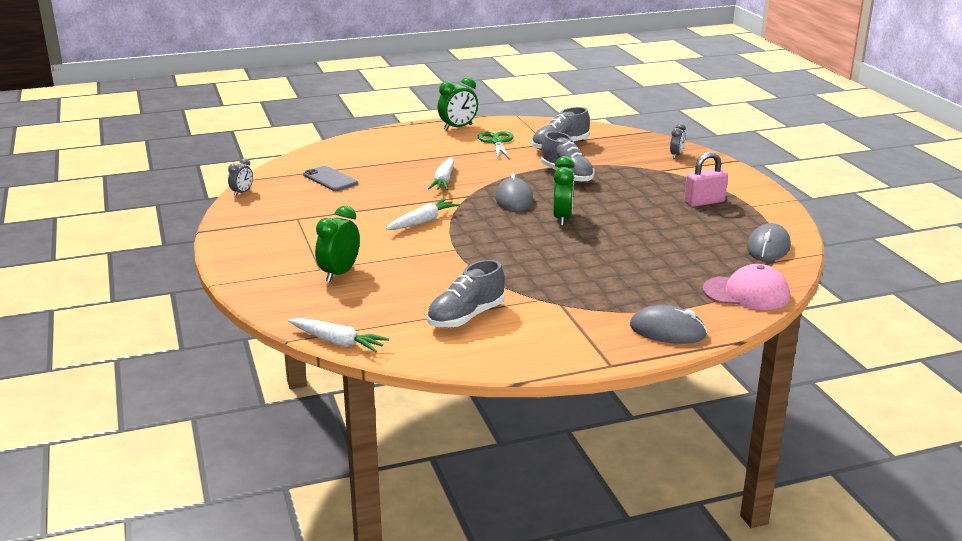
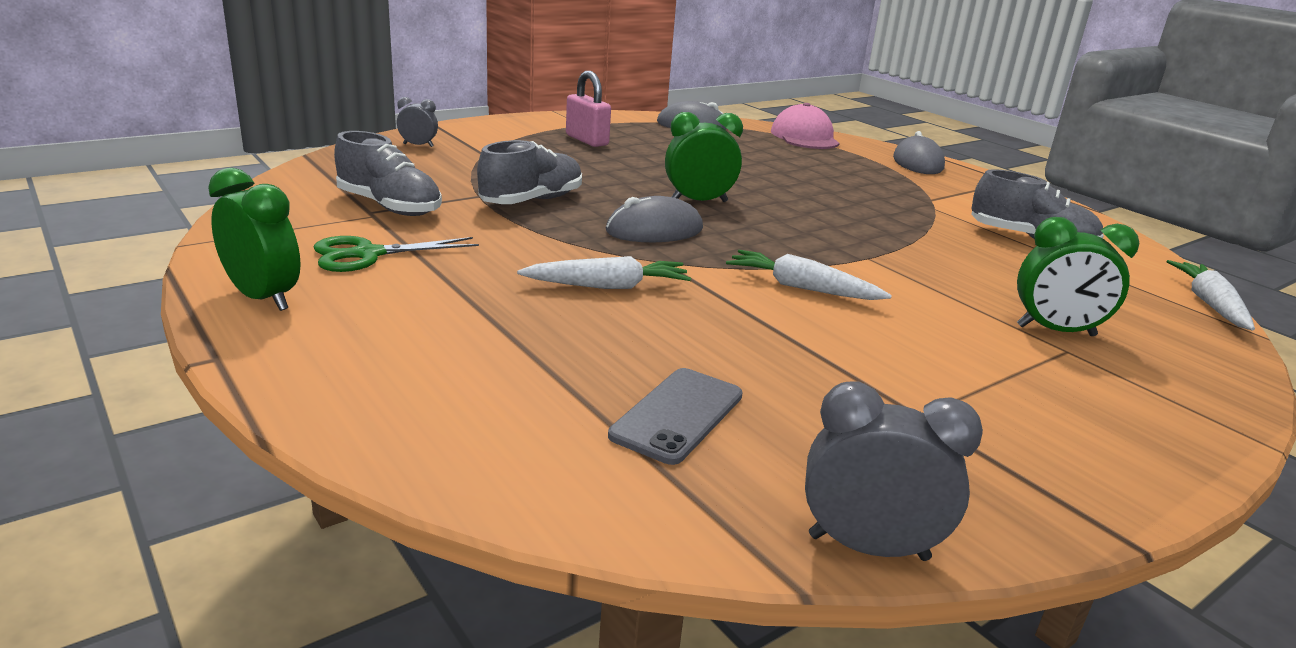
camera: 110 degrees left, 0 degrees up
grey clock [228,158,253,196] -> grey clock [805,381,983,561], size x1.70

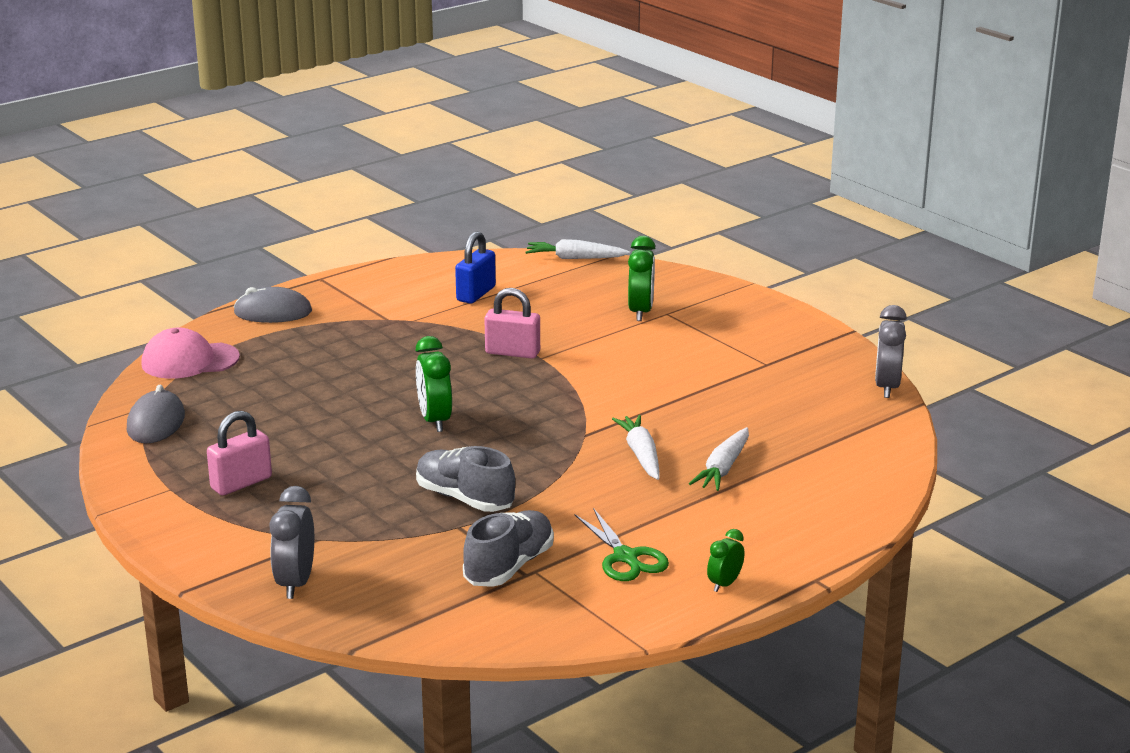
camera: 90 degrees left, 0 degrees up
green clock [208,168,301,311] -> green clock [707,529,744,592], size x0.59
grey clock [397,97,438,147] -> grey clock [270,486,314,599], size x1.70
grey mouse [606,196,703,242] -> none
grey phone [608,368,743,465] -> none
white carrot [726,250,892,300] -> white carrot moved to [689,427,749,491]
grey shoe [971,169,1104,239] -> blue padlock [455,231,496,304]
none -> pink padlock [484,288,540,358]

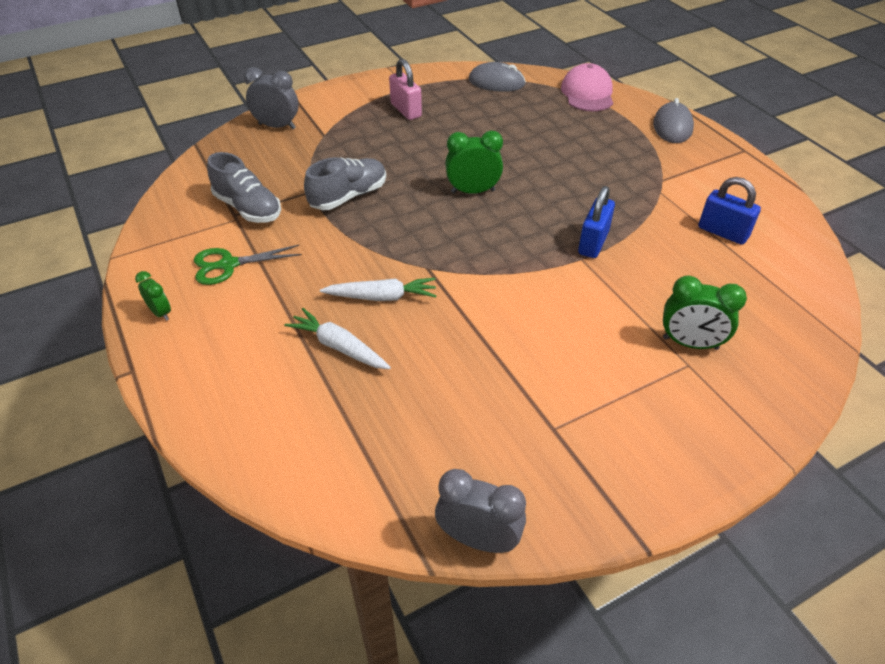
camera: 100 degrees right, 20 degrees up
pink padlock [484,288,540,358] -> blue padlock [578,186,615,258]
white carrot [526,239,630,259] -> none

